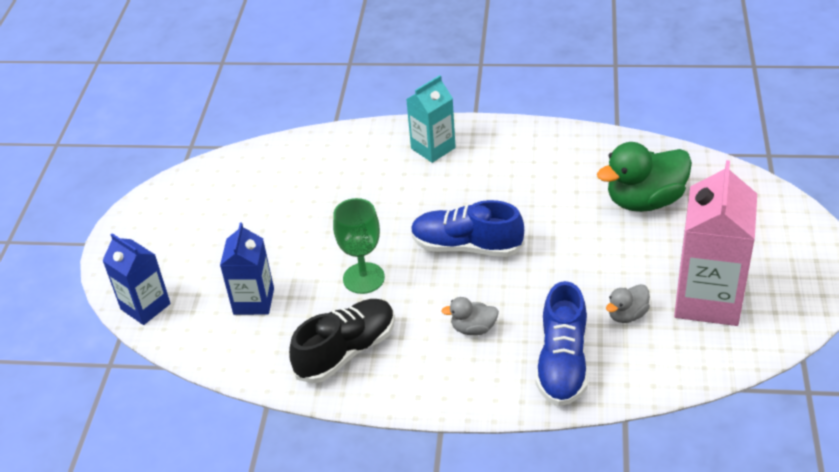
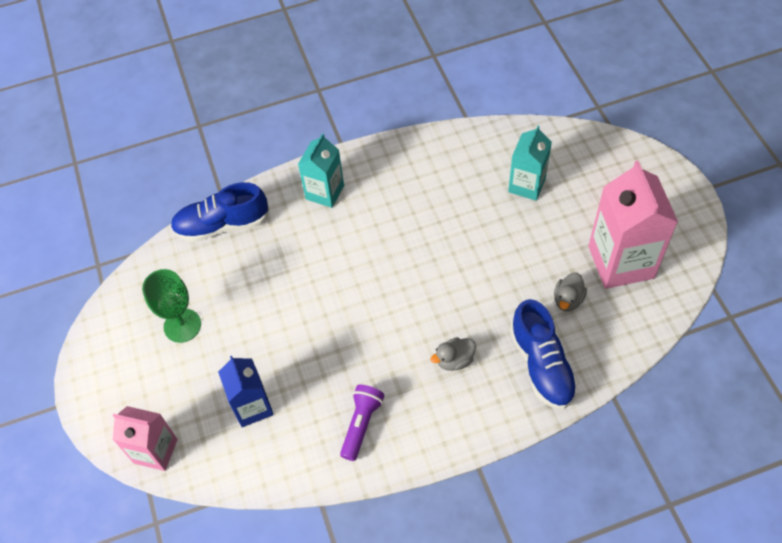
camera: 25 degrees left, 15 degrees up
blue carton [102,233,171,325] -> pink carton [113,406,178,471]
black shoe [289,299,395,383] -> purple flashlight [340,385,385,461]
green goblet [333,198,385,294] -> green goblet moved to [142,269,201,343]
blue shoe [411,200,524,257] -> blue shoe moved to [171,182,270,242]
green duck [597,142,692,212] -> turquoise carton [508,125,552,201]

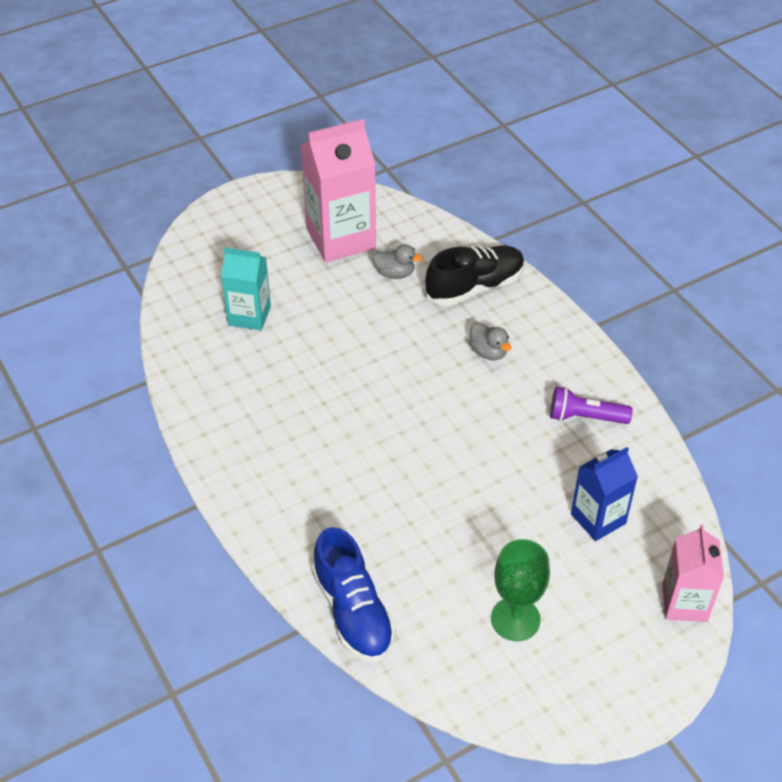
camera: 105 degrees left, 10 degrees down
turquoise carton [298,133,344,208] -> none
blue shoe [510,299,578,409] -> black shoe [425,246,525,306]

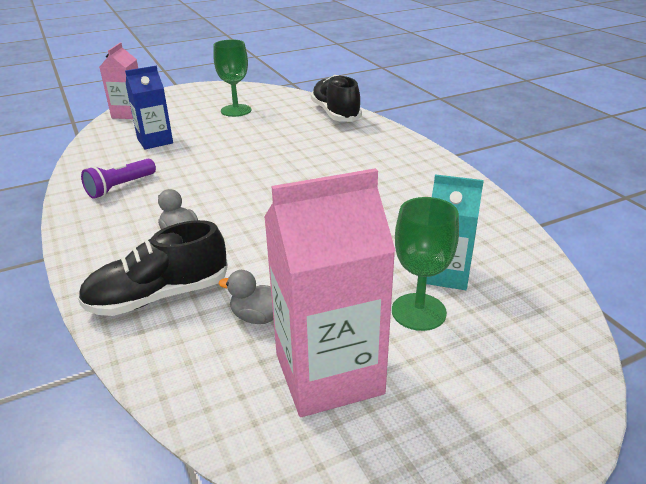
camera: 175 degrees left, 15 degrees down
blue shoe [312,527,396,662] -> black shoe [311,75,362,122]
purple flashlight [550,387,633,424] -> purple flashlight turned 120 degrees clockwise [81,159,156,199]
none -> green goblet [392,197,459,331]

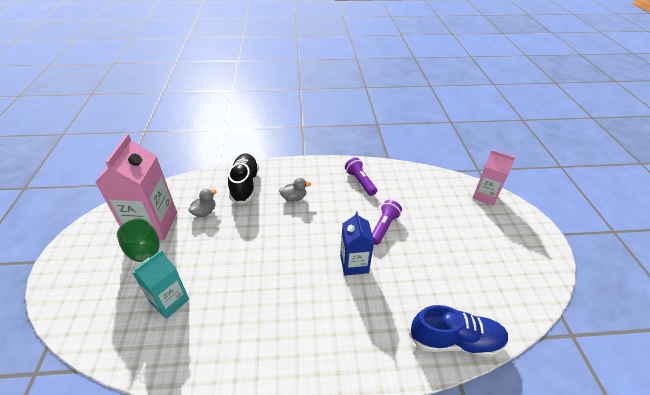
camera: 110 degrees right, 10 degrees up
blue carton [125,66,173,149] -> blue carton moved to [340,211,374,276]
green goblet [213,40,251,117] -> none
black shoe [311,75,362,122] -> blue shoe [409,305,509,357]
none -> purple flashlight [372,200,402,245]

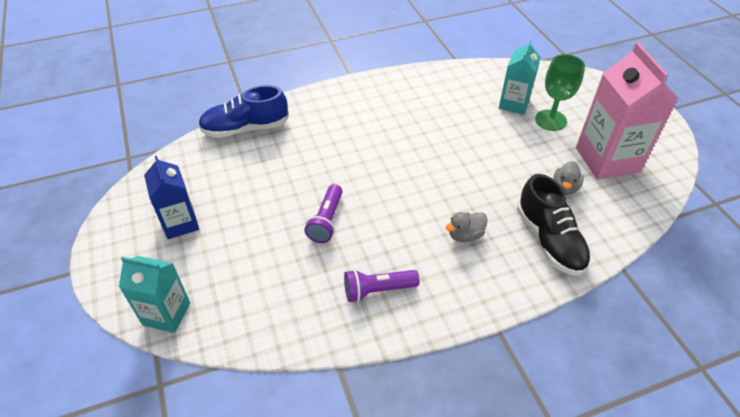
camera: 165 degrees right, 5 degrees up
blue carton [340,211,374,276] -> blue carton moved to [144,156,199,239]
purple flashlight [345,158,377,196] -> purple flashlight turned 120 degrees clockwise [344,269,420,302]
pink carton [473,150,515,206] -> turquoise carton [119,256,190,333]

